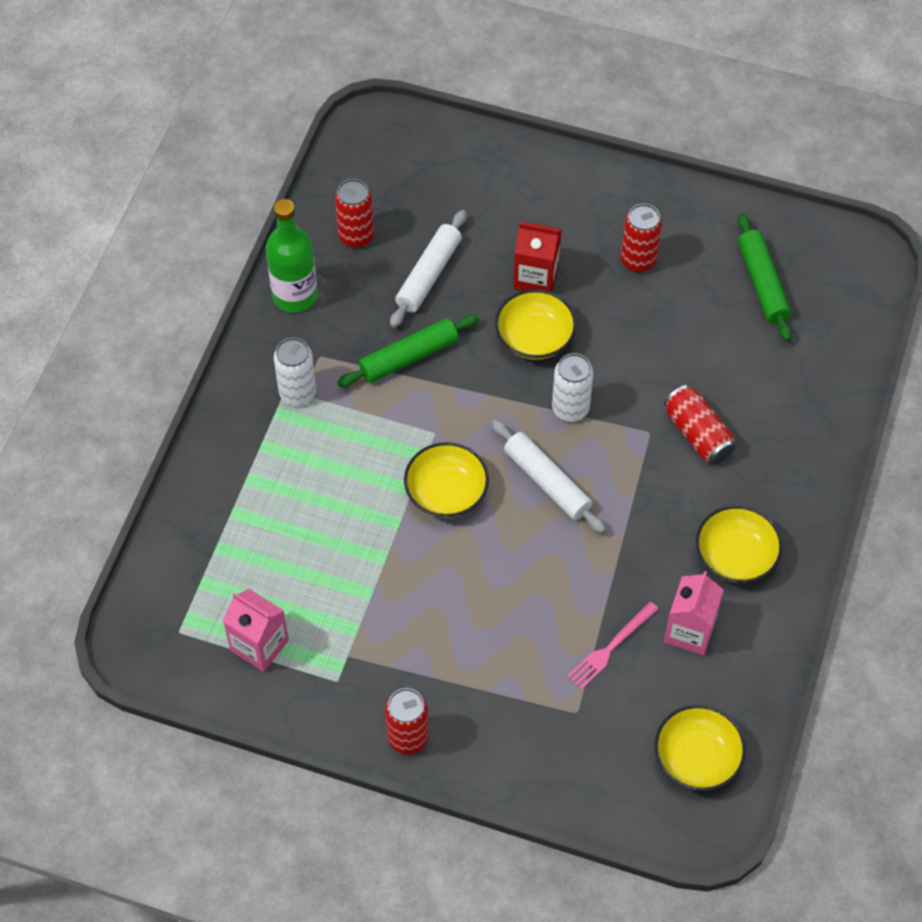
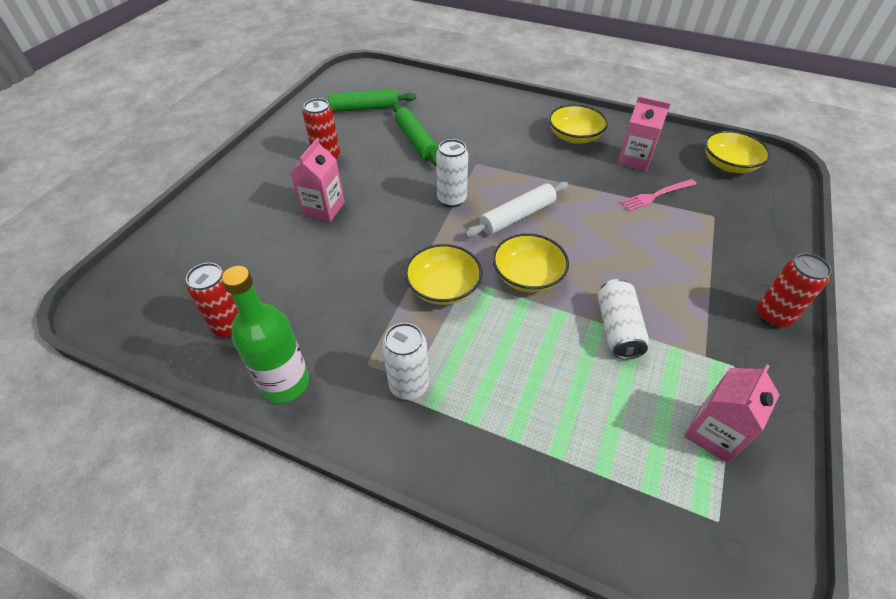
camera: 85 degrees left, 10 degrees down
green rolling pin [337,314,479,387] -> green rolling pin moved to [393,104,438,166]
white rolling pin [390,210,466,328] -> none
yellow bowl [495,289,577,360] -> yellow bowl moved to [405,244,482,305]
red carton [513,222,562,292] -> pink carton [290,138,345,222]
pink fork [567,601,659,690] -> pink fork turned 105 degrees clockwise [620,179,697,211]
red can [664,385,736,464] -> none
none -> white can [598,279,649,360]

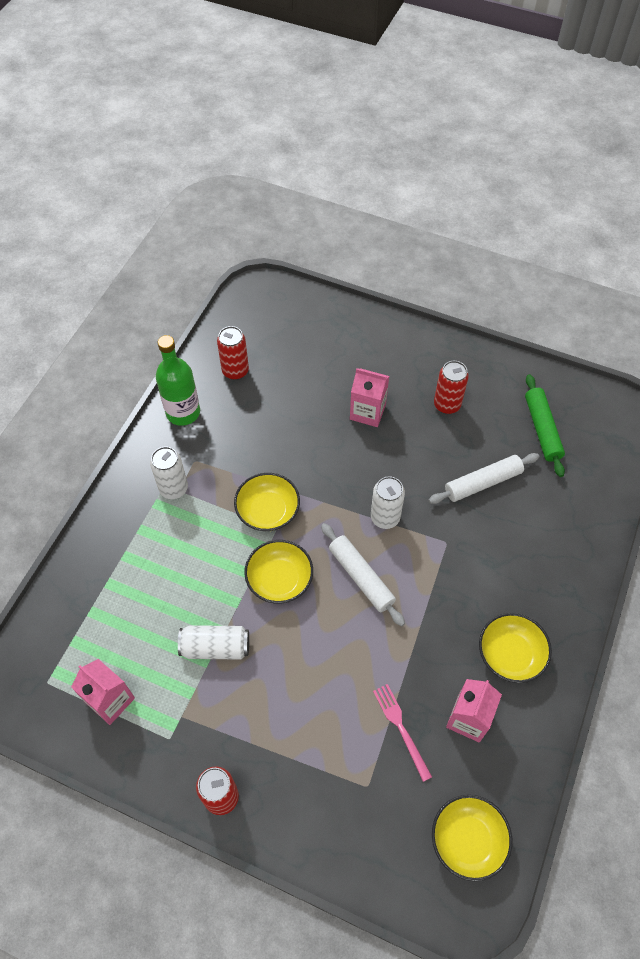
camera: 90 degrees right, 10 degrees up
green rolling pin [393,104,438,166] -> white rolling pin [428,453,539,504]

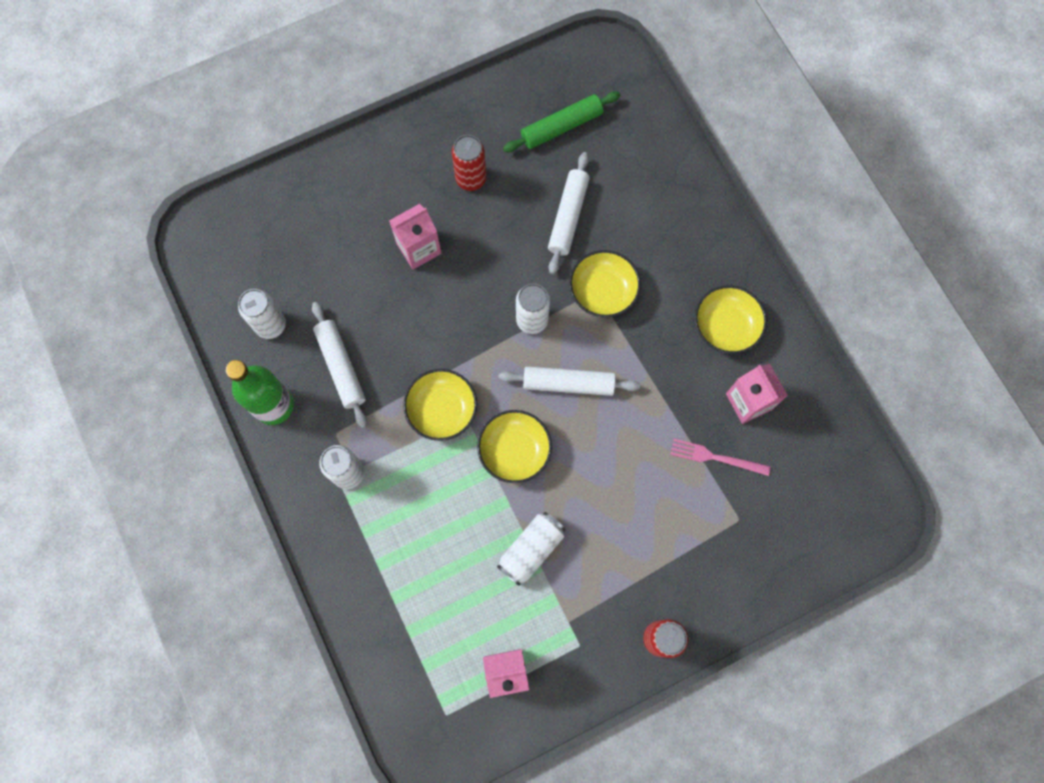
camera: 50 degrees left, 15 degrees up
red can [217,326,249,380] -> white can [238,289,286,339]
yellow bowl [432,795,512,881] -> yellow bowl moved to [569,250,641,317]
green rolling pin [525,374,565,477] -> green rolling pin turned 60 degrees counterclockwise [503,91,620,152]
none -> white rolling pin [312,302,367,428]

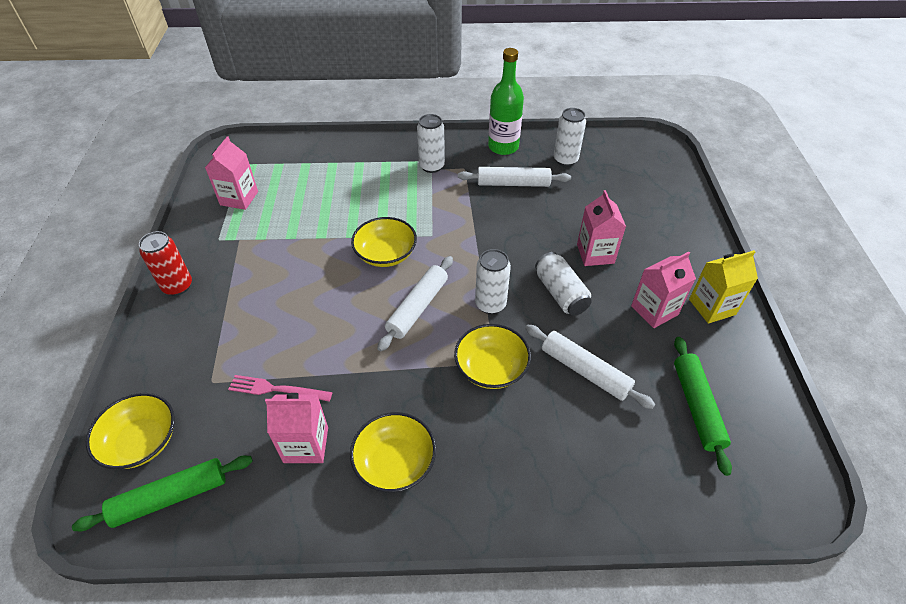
camera: 115 degrees right, 25 degrees down
yellow bowl [403,369,477,441] -> yellow bowl moved to [86,393,175,469]
red can [452,135,486,191] -> pink carton [631,252,696,328]
white can [497,512,566,586] -> white can moved to [535,252,592,316]
pink fork [670,439,771,476] -> pink fork turned 120 degrees counterclockwise [228,375,332,401]
none -> green rolling pin [72,455,253,531]
none -> yellow carton [689,250,758,324]

